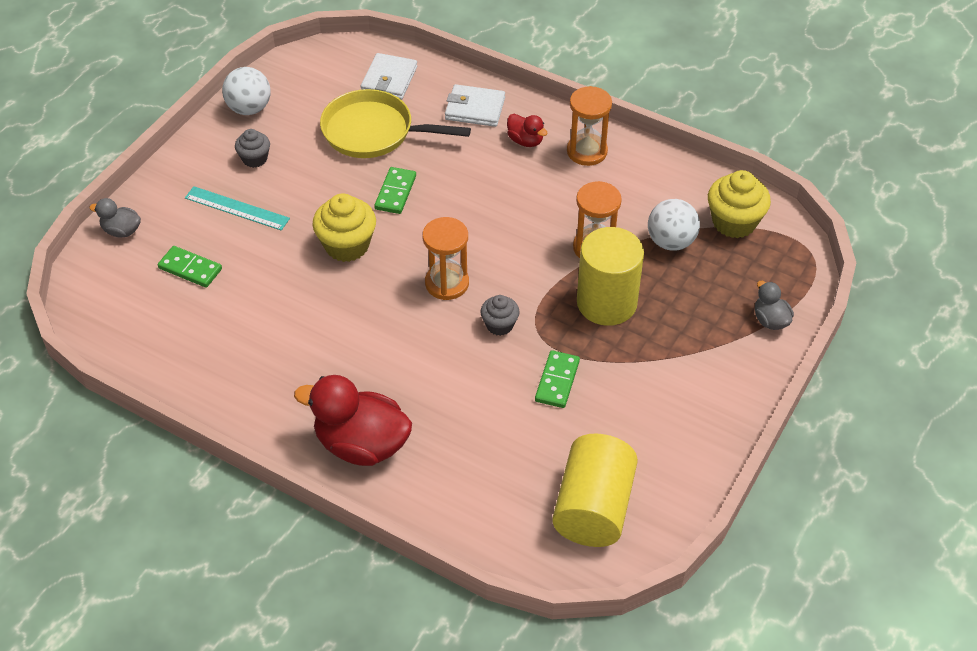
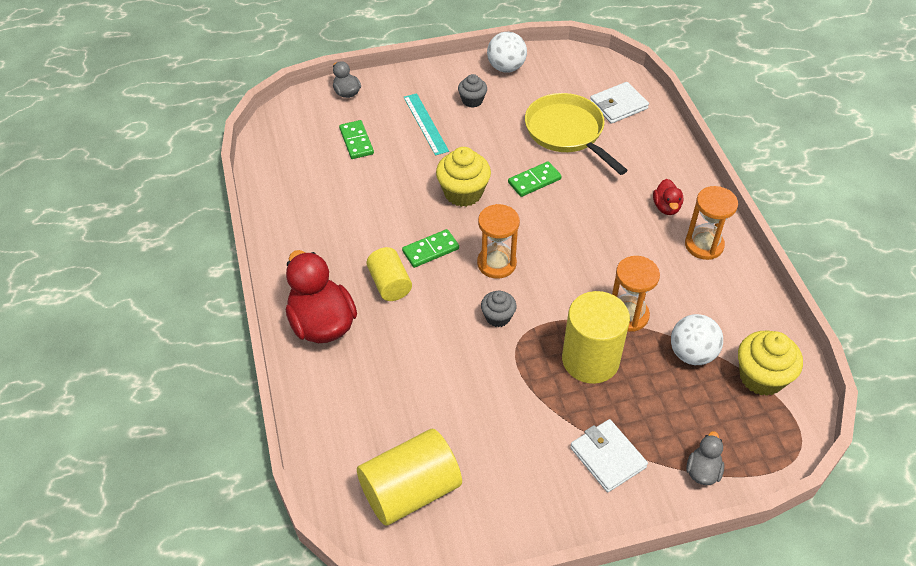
camera: 45 degrees right, 0 degrees up
white wallet [445,84,505,127] -> white wallet moved to [570,419,648,492]
green domino [535,350,580,408] -> green domino moved to [402,229,459,268]
none -> yellow cylinder [367,247,412,301]

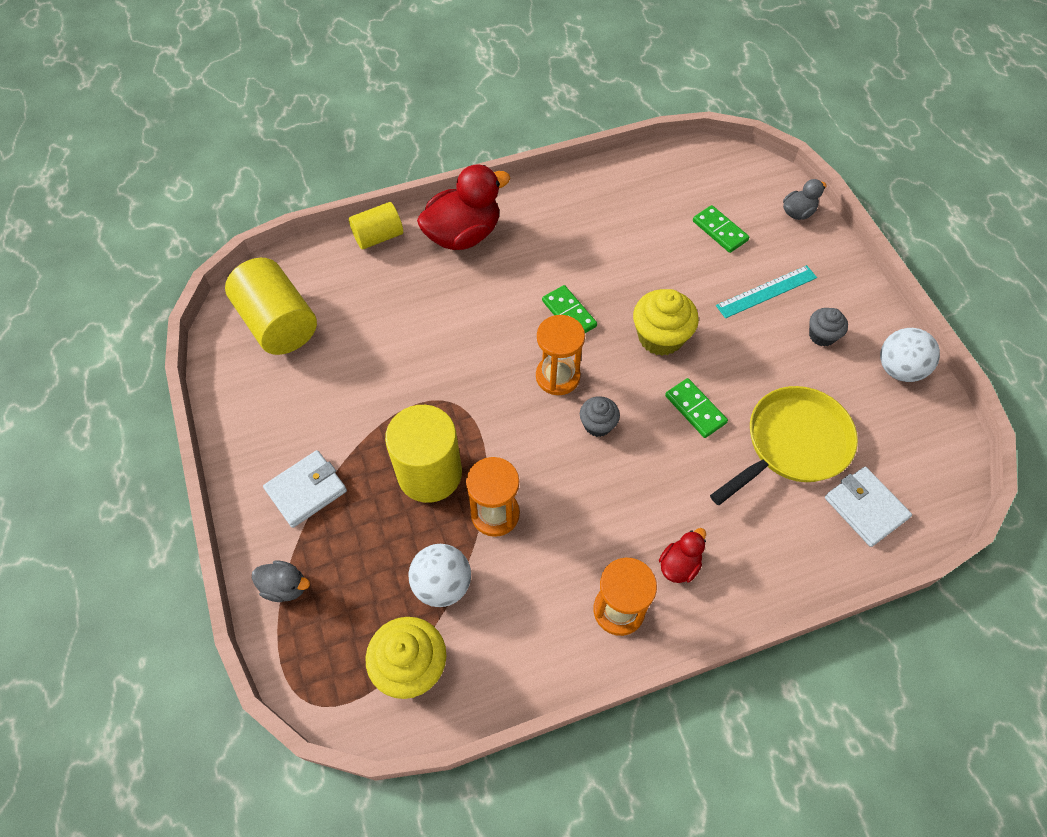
camera: 85 degrees right, 10 degrees up
green domino [339,120,374,159] -> green domino turned 75 degrees clockwise [693,205,749,253]
yellow cylinder [367,247,412,301] -> yellow cylinder moved to [349,202,403,250]
grey cupcake [481,291,517,327] -> grey cupcake moved to [580,396,620,437]
red duck [653,179,683,215] -> red duck turned 135 degrees clockwise [659,528,706,583]

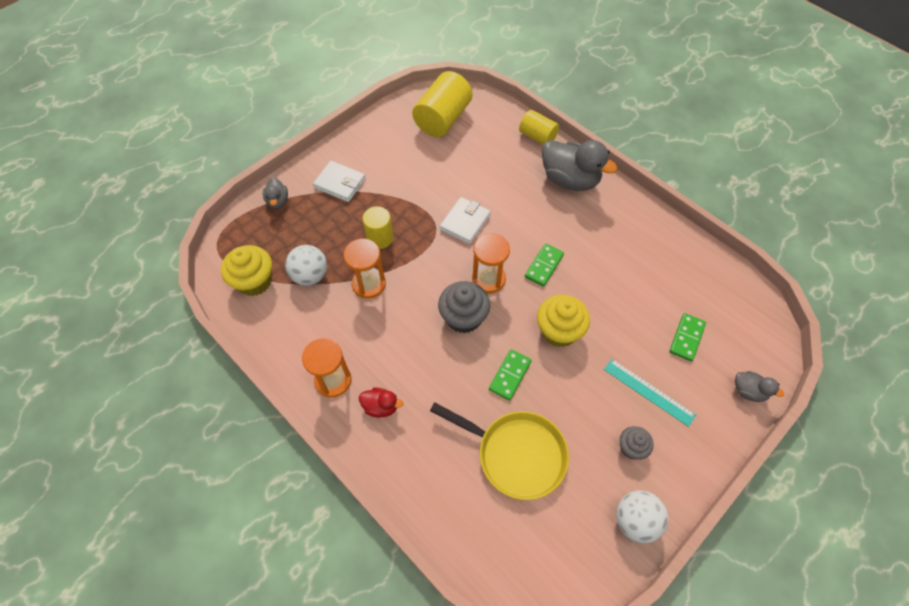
camera: 65 degrees right, 0 degrees up
yellow cylinder [385,405,462,503] -> yellow cylinder [362,206,393,249], size x0.60
red duck [417,165,511,250] -> grey duck [542,140,618,191]
grey cupcake [580,396,620,437] -> grey cupcake [438,281,490,333], size x1.70
white wallet [825,467,912,547] -> white wallet moved to [439,197,491,244]

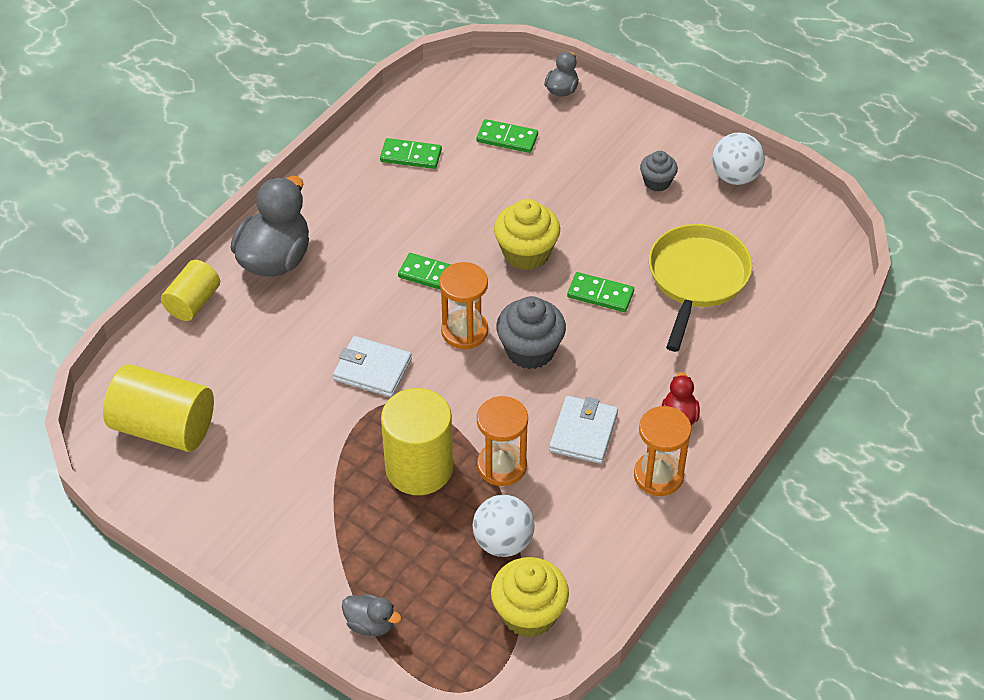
camera: 100 degrees left, 10 degrees down
grey duck [263,178,288,209] -> grey duck turned 45 degrees clockwise [342,594,402,636]
white wallet [313,161,366,202] -> white wallet moved to [549,396,618,464]
yellow cylinder [362,206,393,249] -> yellow cylinder [381,388,453,495], size x1.66
turquoise ruler [604,359,696,427] -> none
none -> green domino [380,138,442,169]

